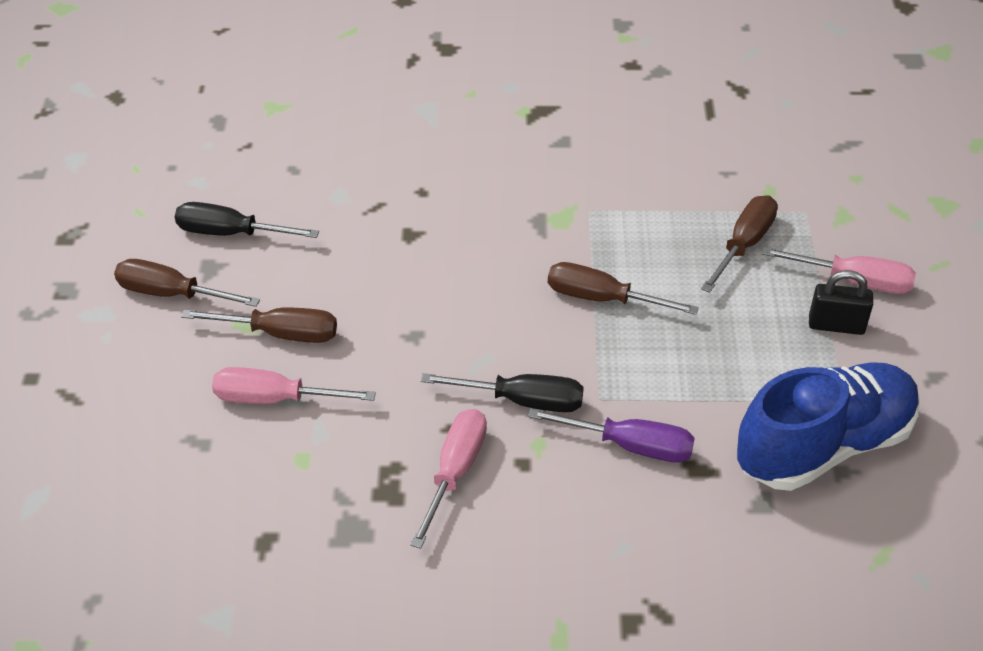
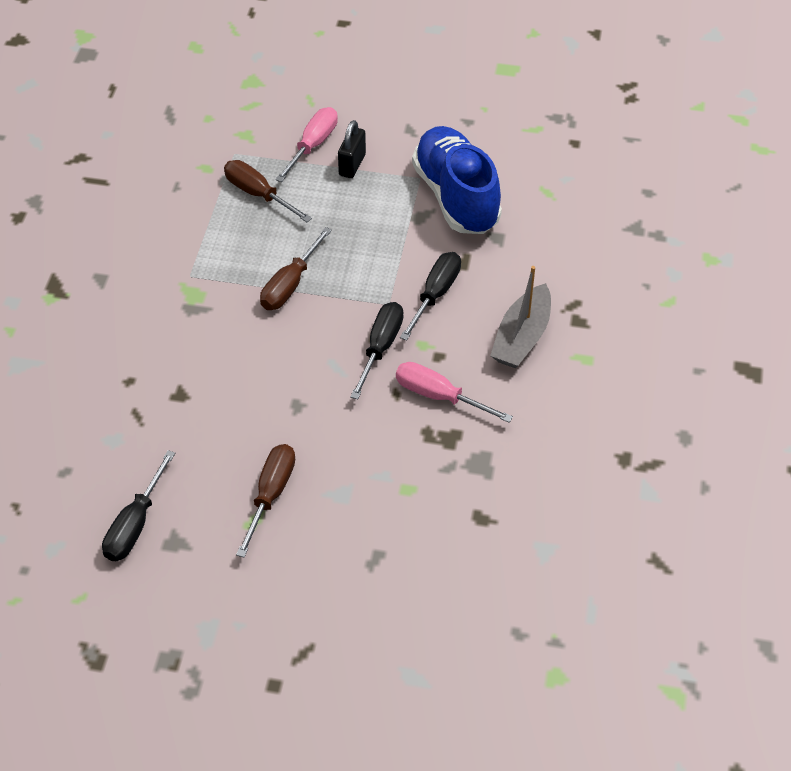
camera: 80 degrees left, 5 degrees up
brown screwdriver [114,259,260,307] -> none
pink screwdriver [212,367,376,404] -> none
purple screwdriver [528,408,694,463] -> black screwdriver [400,252,461,341]
none -> grey boat [490,266,551,368]

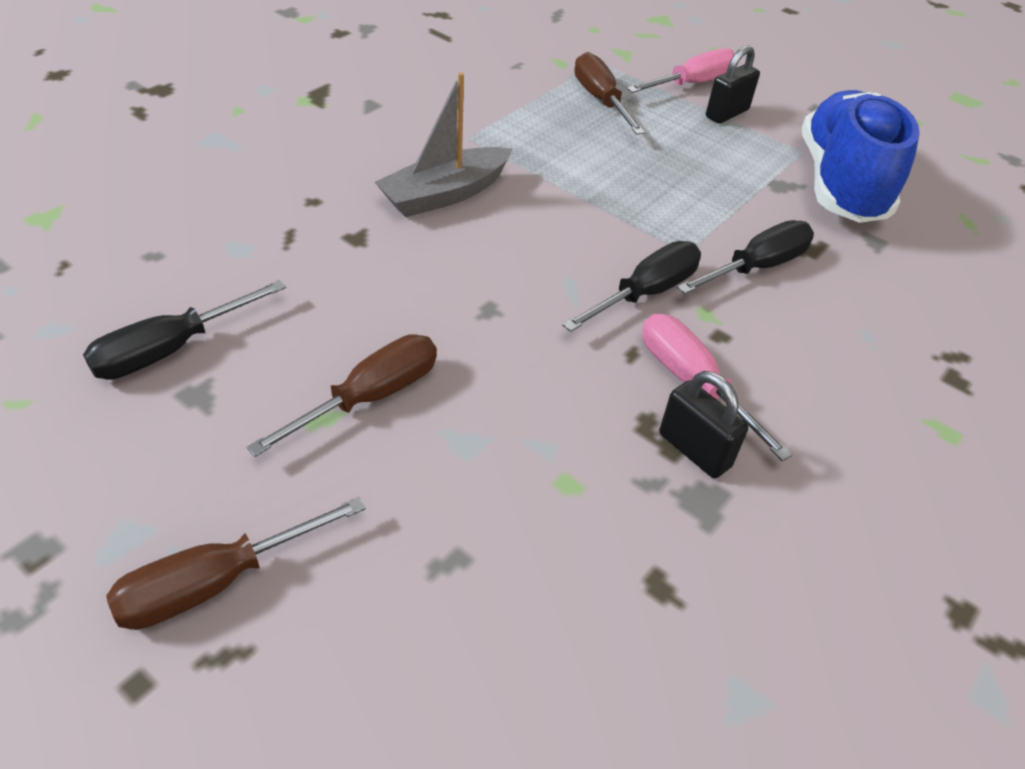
camera: 25 degrees right, 5 degrees down
brown screwdriver [260,227,332,310] -> brown screwdriver moved to [106,497,366,630]
grey boat [490,266,551,368] -> grey boat moved to [375,72,513,217]
none -> black padlock [659,371,748,478]

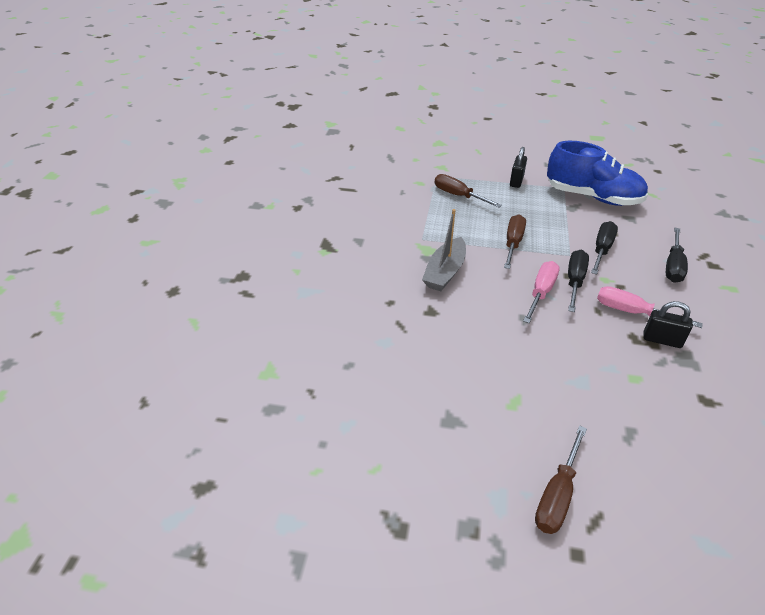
camera: 25 degrees left, 5 degrees down
black screwdriver [83,280,286,380] -> black screwdriver moved to [666,228,688,283]
brown screwdriver [247,334,437,457] -> brown screwdriver moved to [504,214,526,269]
pink screwdriver [627,48,735,93] -> pink screwdriver moved to [523,261,560,323]
blue shoe [802,90,920,223] -> blue shoe turned 135 degrees clockwise [547,141,648,206]

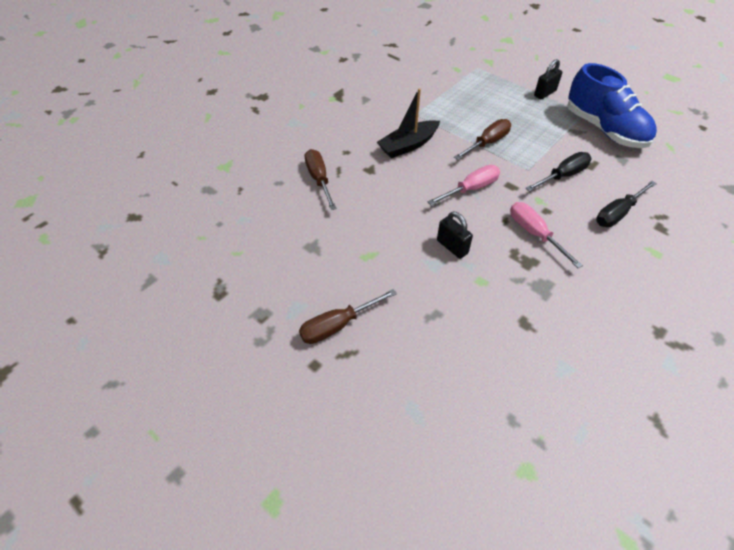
camera: 30 degrees right, 10 degrees up
grey boat [422,209,466,291] -> black boat [377,88,440,158]
brown screwdriver [435,174,502,207] -> brown screwdriver moved to [305,149,336,210]
black screwdriver [568,250,589,312] -> none
black padlock [643,301,693,348] -> black padlock moved to [437,211,473,259]

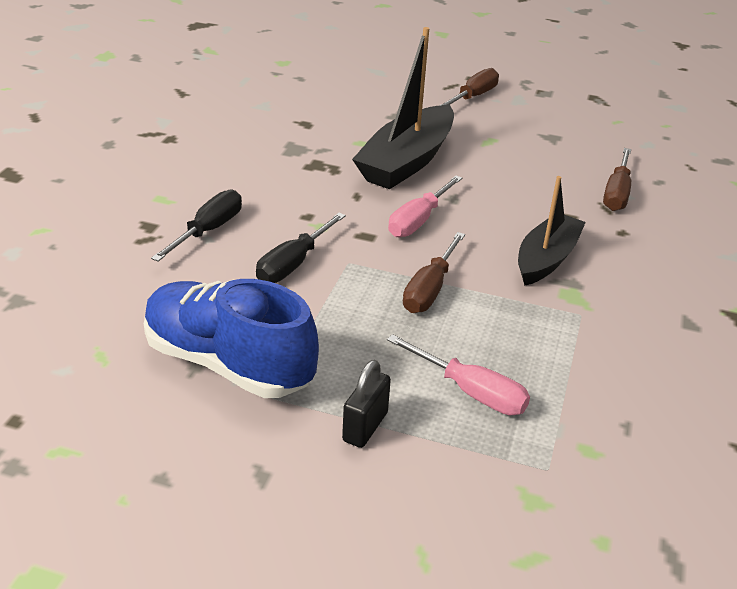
camera: 155 degrees right, 15 degrees down
brown screwdriver [305,149,336,210] -> brown screwdriver turned 60 degrees clockwise [603,148,631,211]
black padlock [437,211,473,259] -> black boat [352,27,454,189]
pink screwdriver [510,202,583,268] -> pink screwdriver moved to [387,334,530,415]

